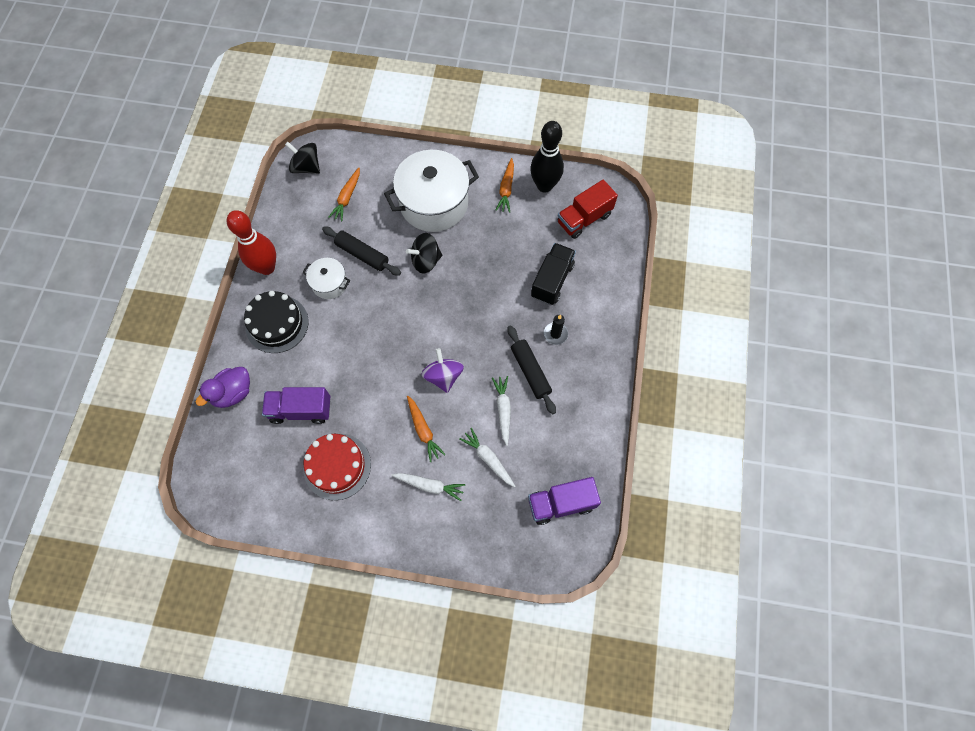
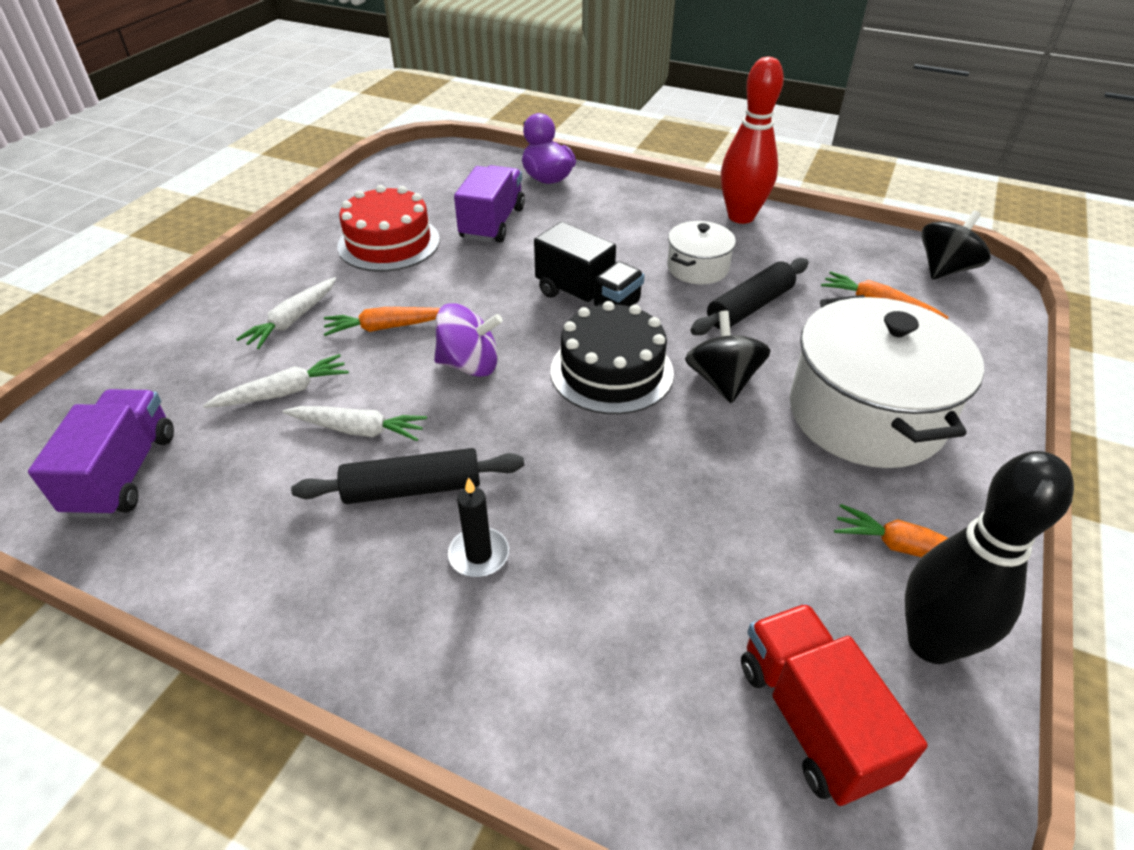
camera: 105 degrees right, 25 degrees down
black cake [244,291,309,353] -> black cake moved to [550,301,674,414]
black truck [531,243,576,305] -> black truck moved to [534,222,645,307]

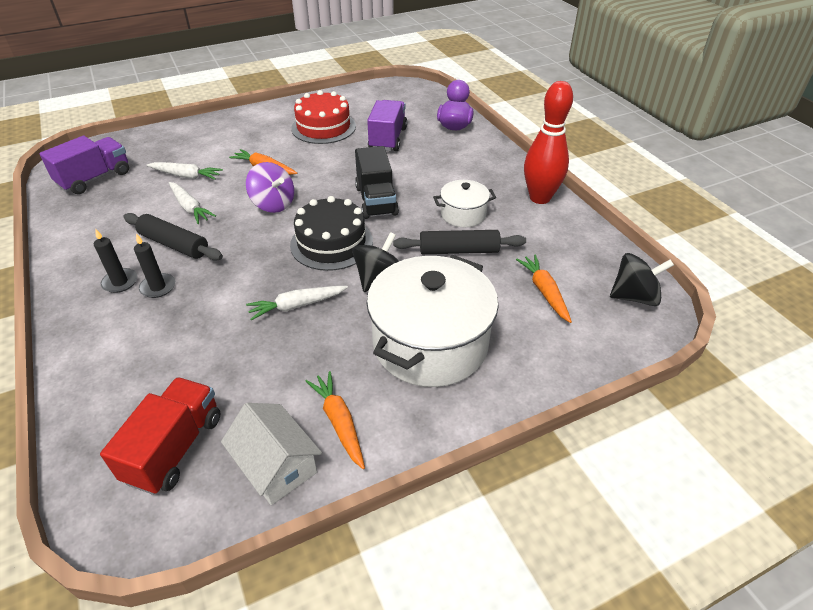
camera: 40 degrees right, 0 degrees up
white carrot [236,277,336,349] -> white carrot moved to [246,286,348,321]
purple truck [454,165,525,243] -> purple truck turned 45 degrees counterclockwise [367,100,407,151]
black bowling pin [905,451,1074,664] -> white house [221,403,322,505]
none -> black candle [94,229,137,293]

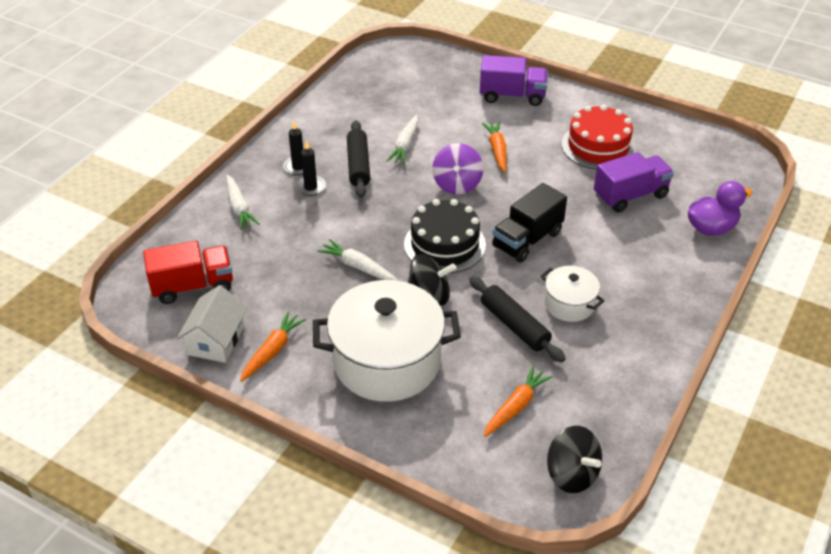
camera: 55 degrees right, 0 degrees up
purple truck [39,136,129,194] -> purple truck moved to [480,55,548,106]
white carrot [147,162,223,180] -> white carrot moved to [226,175,260,230]
red bowling pin [524,81,573,204] -> none

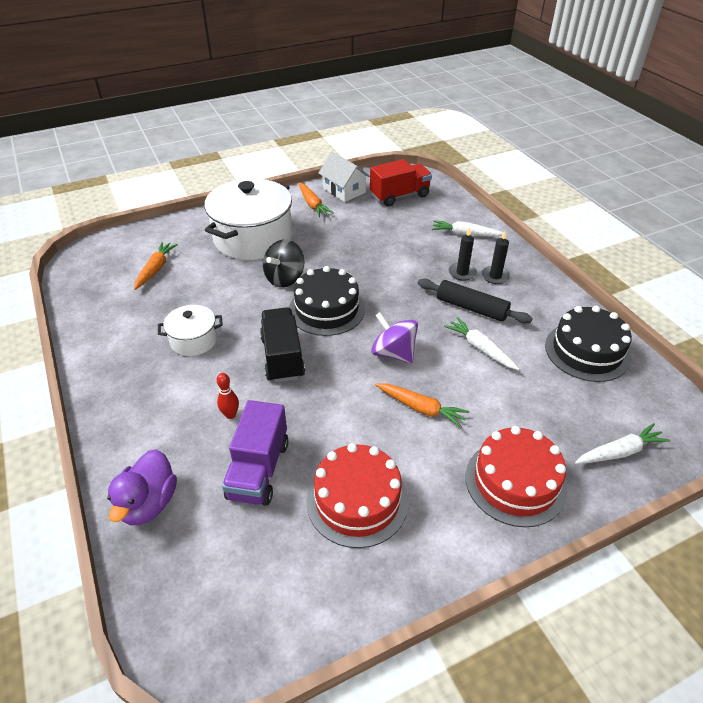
camera: 125 degrees right, 0 degrees up
red truck [143,241,233,304] -> red truck turned 135 degrees counterclockwise [370,159,432,206]
white carrot [318,239,398,281] -> white carrot moved to [575,423,670,464]
black rolling pin [469,276,566,362] -> none
purple truck [480,55,548,106] -> red cake [465,426,567,527]
orange carrot [484,366,553,437] -> orange carrot turned 150 degrees counterclockwise [134,242,178,290]
black spinning top [547,426,602,493] -> none
none -> red bowling pin [217,373,239,419]
none -> black cake [545,306,632,382]

